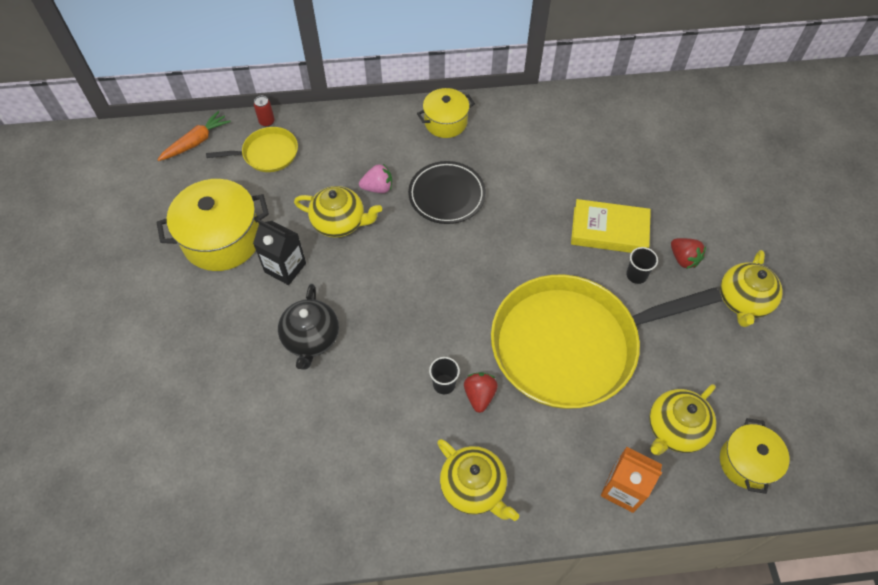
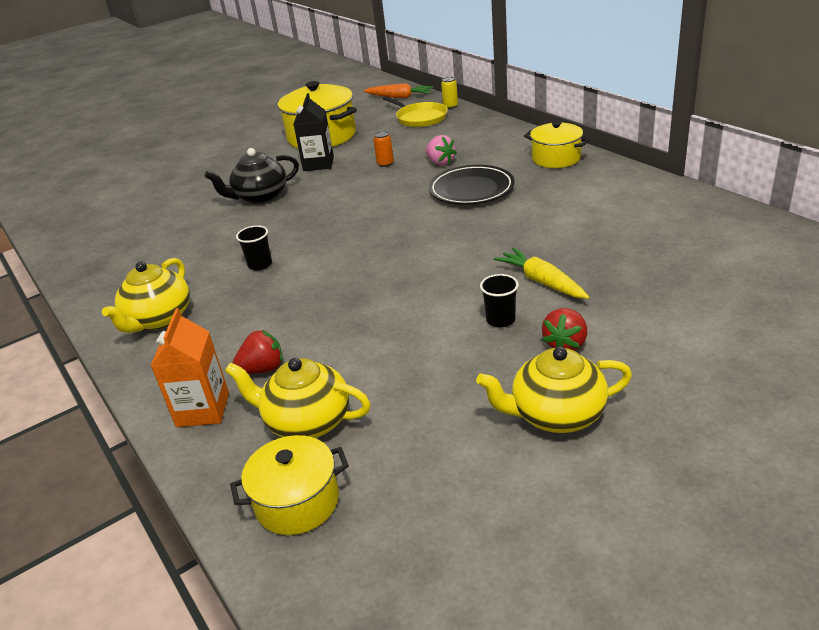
camera: 65 degrees right, 25 degrees down
red can [254,96,275,127] -> yellow can [441,77,458,109]
yellow teapot [294,186,382,238] -> orange can [373,131,394,167]
red strawberry [464,372,498,413] -> red strawberry moved to [232,330,283,374]
yellow pan [491,275,722,409] -> none
yellow book [571,199,651,253] -> yellow carrot [494,248,589,299]

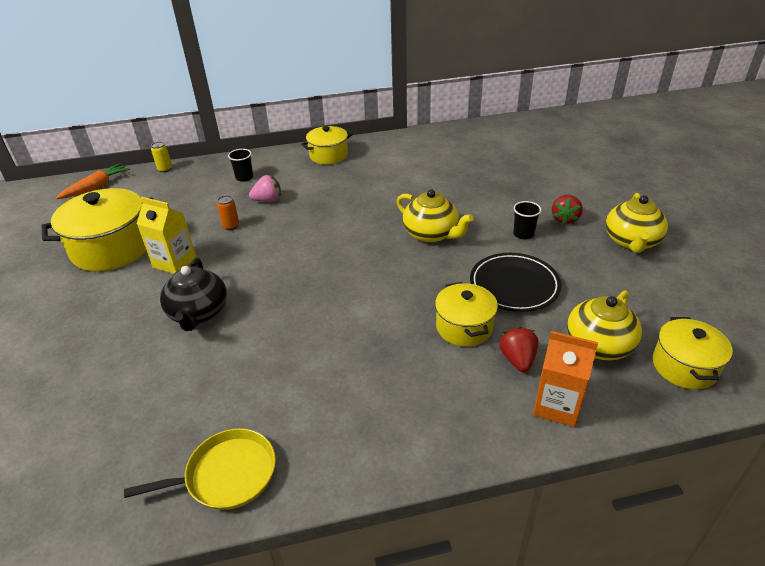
camera: 70 degrees left, 5 degrees up
yellow teapot [102,258,190,333] -> yellow teapot moved to [397,189,474,243]
black cup [236,225,272,271] -> black cup moved to [228,149,253,182]
black carton [293,93,334,171] -> yellow carton [137,197,196,274]
yellow pan [383,96,448,127] -> yellow pan moved to [124,428,276,510]
black plate [429,165,515,205] -> black plate moved to [470,253,561,312]
yellow carrot [494,248,589,299] -> none
red strawberry [542,308,587,351] -> red strawberry turned 60 degrees clockwise [552,195,583,225]
none -> yellow pot [435,282,498,347]

